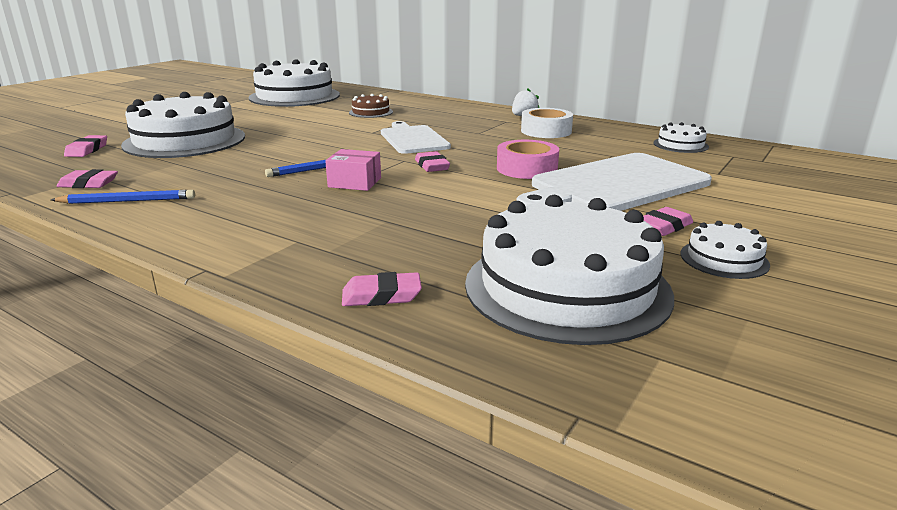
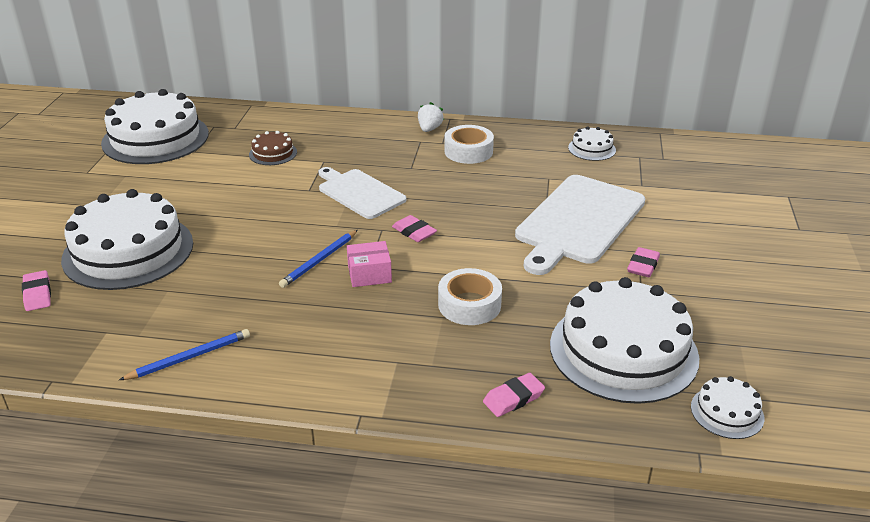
camera: 25 degrees left, 10 degrees up
pink eraser [56,169,118,188] -> none
pink tape [497,140,559,179] -> none
white cake [681,221,770,279] -> white cake moved to [691,376,764,439]
none -> white tape [438,268,502,325]

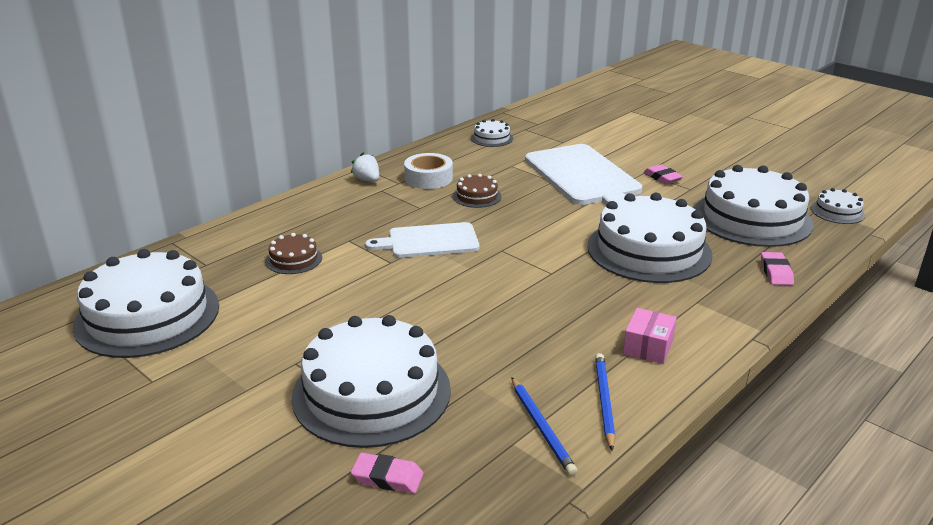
camera: 55 degrees left, 5 degrees down
blue pencil [279,230,358,288] -> blue pencil moved to [511,377,577,476]
pink box [347,241,392,287] -> pink box moved to [623,308,677,364]
pink eraser [392,215,437,242] -> none
white tape [438,268,502,325] -> white cake [587,193,713,283]
none -> brown cake [453,174,502,208]

